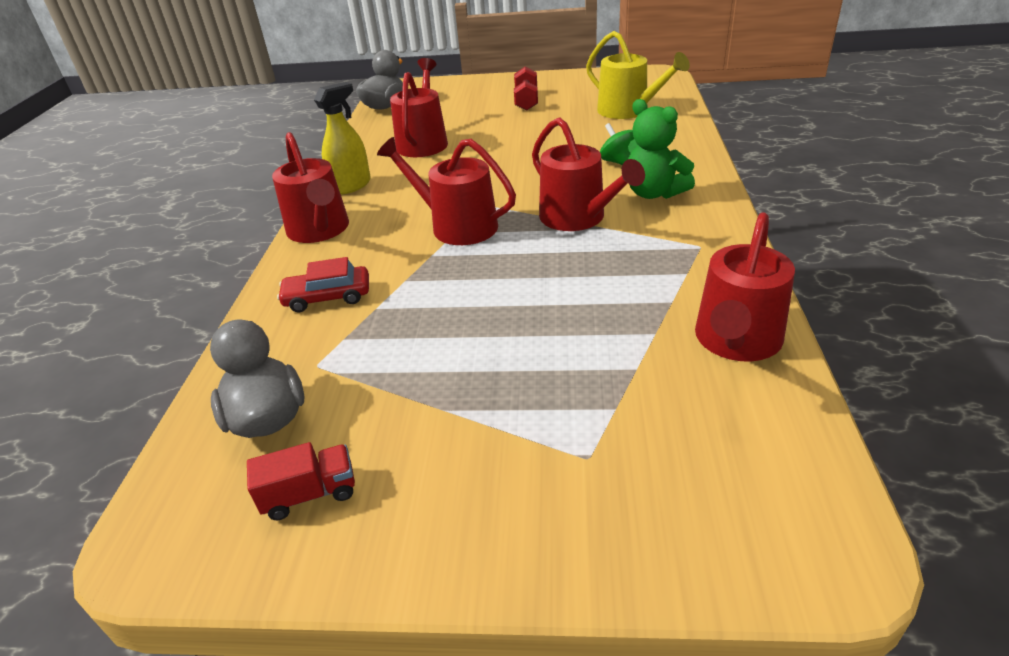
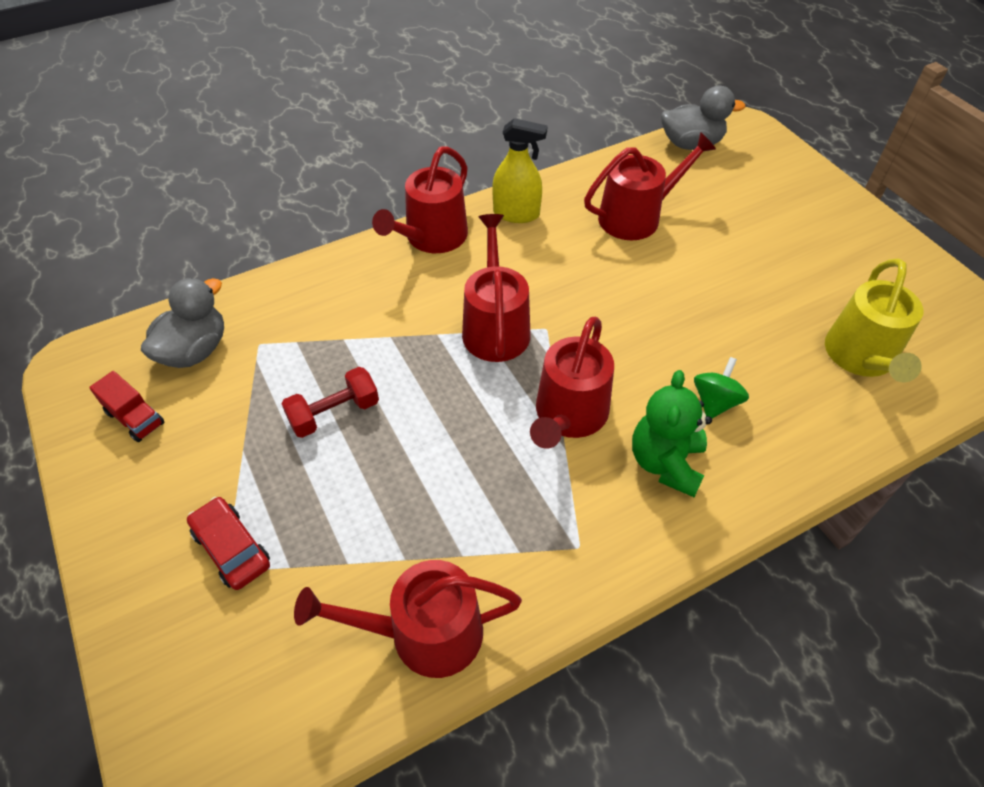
camera: 55 degrees right, 15 degrees up
red car [277,257,369,312] -> red car moved to [187,497,270,590]
red dumbbell [514,67,538,111] -> red dumbbell moved to [282,367,379,438]

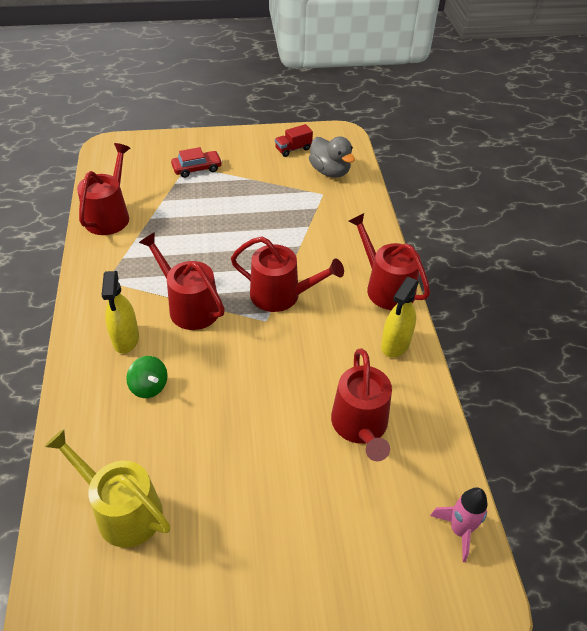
camera: 110 degrees right, 5 degrees down
red dumbbell [282,367,379,438] -> none
green teddy bear [632,370,712,497] -> yellow spray bottle [102,271,139,354]
grey duck [661,85,746,150] -> pink rocket [430,487,488,562]

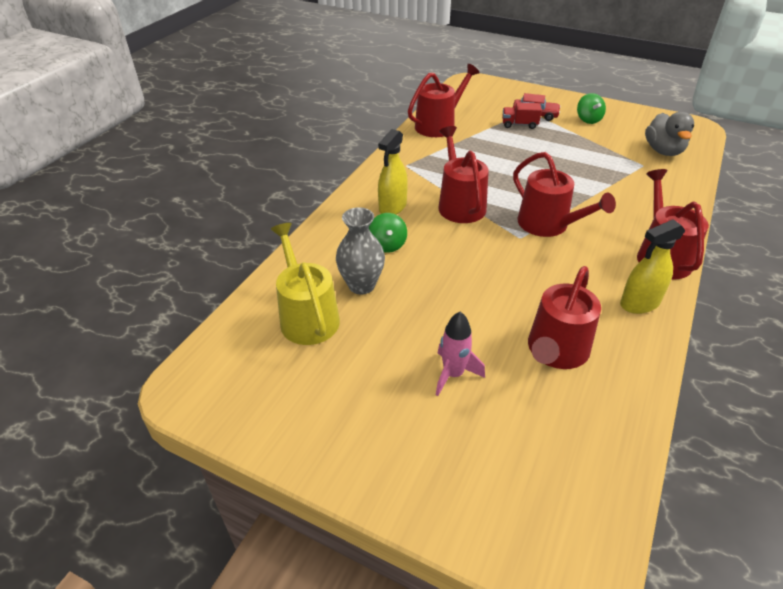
camera: 35 degrees right, 5 degrees down
red truck [275,124,313,157] -> red truck moved to [502,102,542,129]
pink rocket [430,487,488,562] -> pink rocket moved to [436,312,485,396]
none -> grey vase [336,207,385,295]
none -> green spinning top [577,93,606,124]

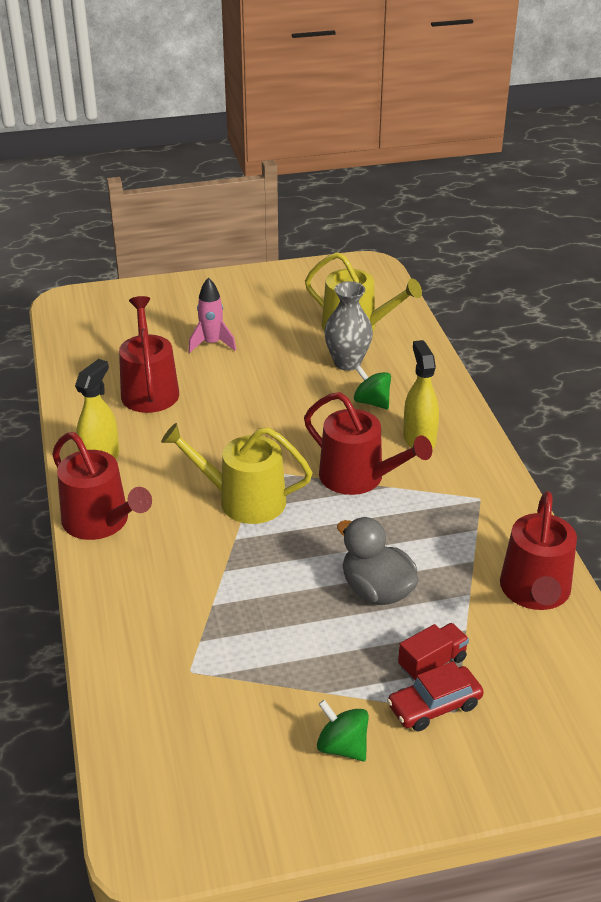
camera: 140 degrees right, 5 degrees down
red watering can [513,152,616,237] -> yellow watering can [161,423,313,524]
grey duck [645,112,694,156] -> grey duck moved to [337,517,418,605]

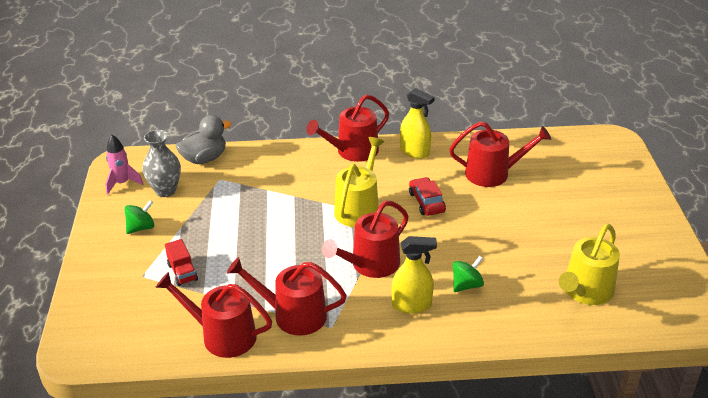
camera: 100 degrees right, 0 degrees up
pink rocket [188,278,236,353] -> pink rocket moved to [105,135,143,195]
grey vase [324,281,373,371] -> grey vase moved to [142,130,181,197]
grey duck [337,517,418,605] -> grey duck moved to [176,115,231,164]
red car [387,661,484,731] -> red car moved to [409,177,446,216]
none -> red watering can [227,257,347,336]

